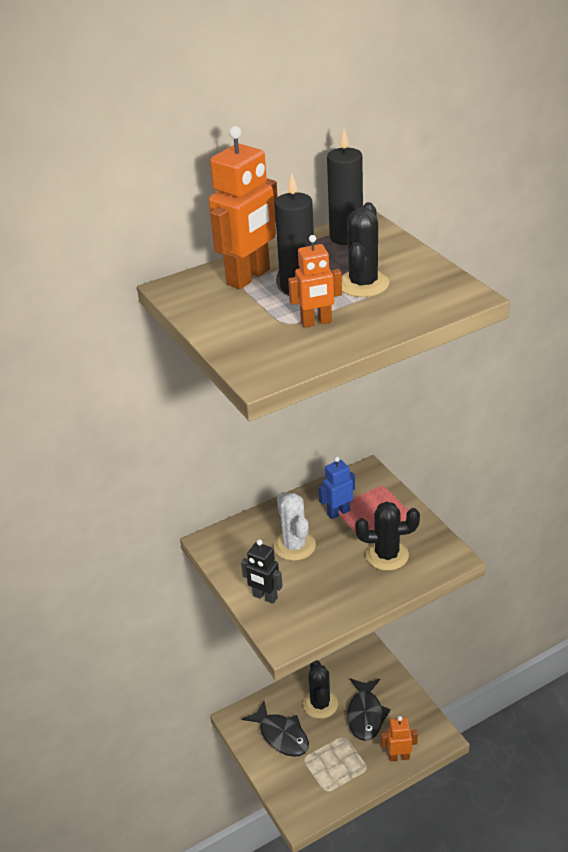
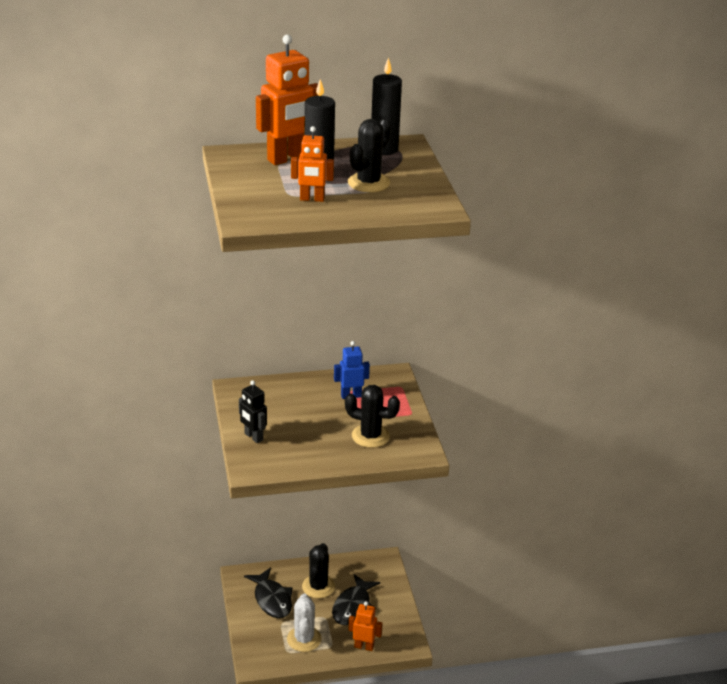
camera: 15 degrees right, 5 degrees down
white cactus [274,492,316,561] -> white cactus moved to [287,594,322,652]

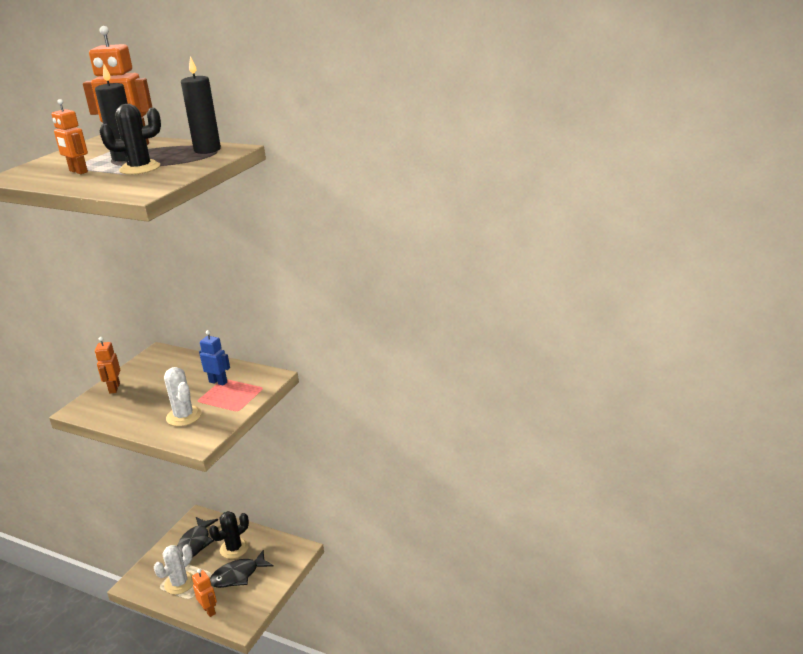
camera: 40 degrees right, 5 degrees down
black robot [239,380,267,443] -> orange robot [95,337,120,394]
black cactus [345,385,400,448] -> white cactus [164,367,202,426]

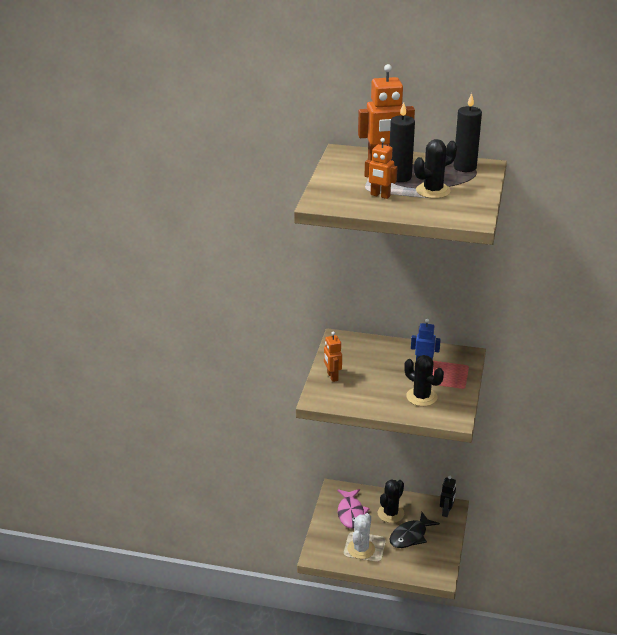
camera: 15 degrees left, 5 degrees up
white cactus [164,367,202,426] -> black cactus [404,355,444,406]
black fish [177,517,218,558] -> pink fish [337,489,370,529]
orange robot [192,569,217,617] -> none
none -> black robot [440,476,456,517]

